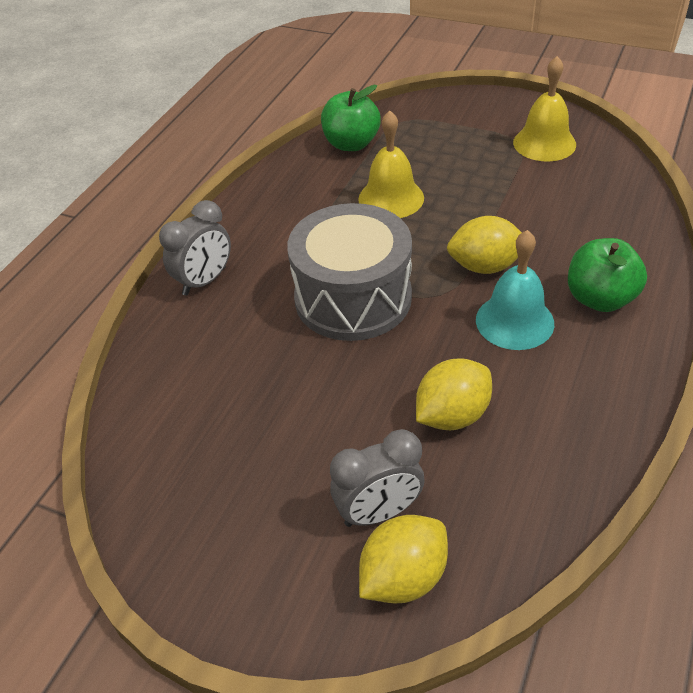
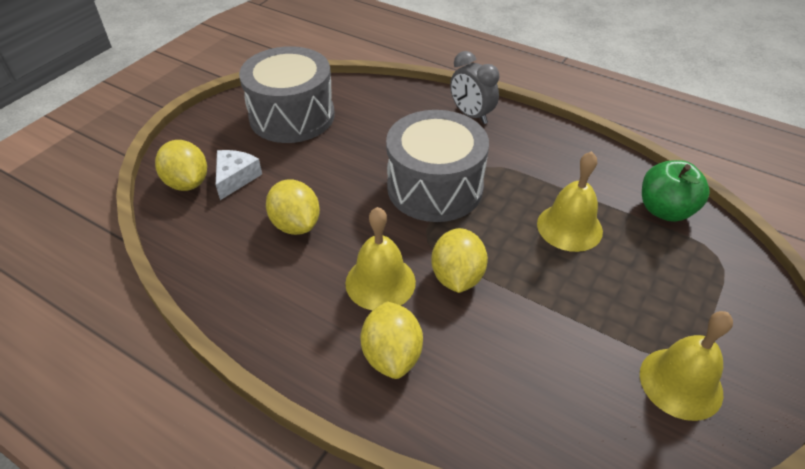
camera: 95 degrees right, 0 degrees up
grey clock [330,429,425,527] -> white cheese [216,150,262,200]
turquoise bell [476,230,554,350] -> yellow bell [345,207,416,311]
green apple [568,238,647,312] -> yellow lemon [361,301,423,379]
none -> grey drum [239,46,335,143]

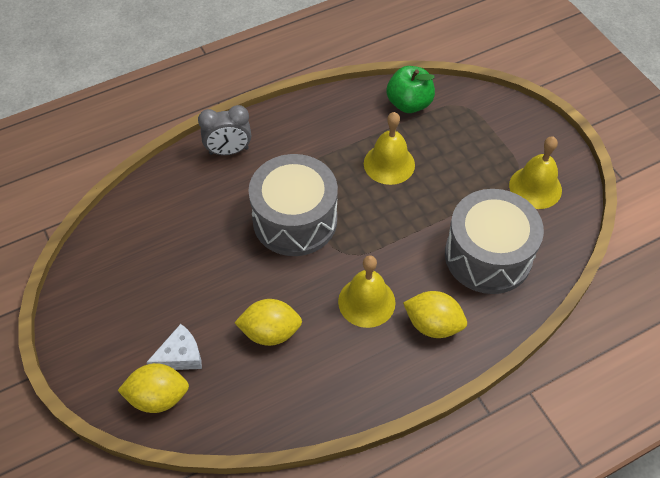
camera: 60 degrees left, 10 degrees up
white cheese [216,150,262,200] -> white cheese turned 105 degrees clockwise [146,324,202,370]
grey drum [239,46,335,143] -> grey drum moved to [445,189,544,294]
yellow lemon [431,228,488,293] -> none

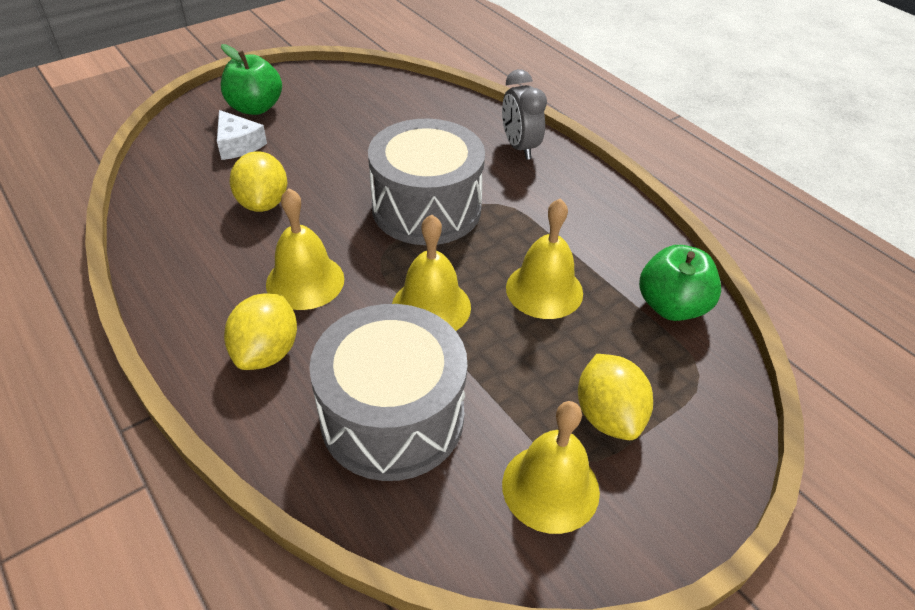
camera: 80 degrees right, 10 degrees down
yellow lemon [117,363,189,413] -> yellow lemon moved to [578,354,653,440]
none -> green apple [221,44,282,115]
none -> yellow bell [392,214,471,331]

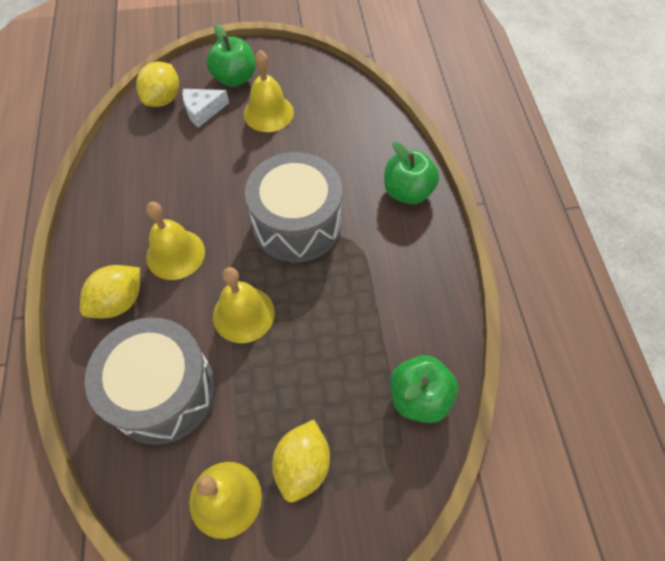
camera: 30 degrees right, 15 degrees up
white cheese [217,110,267,160] -> white cheese turned 75 degrees clockwise [182,89,229,128]
yellow lemon [229,151,288,212] -> yellow lemon moved to [136,61,179,107]
grey clock [502,69,547,160] -> green apple [384,142,439,204]
yellow bell [506,199,583,319] -> yellow bell moved to [244,50,294,132]

